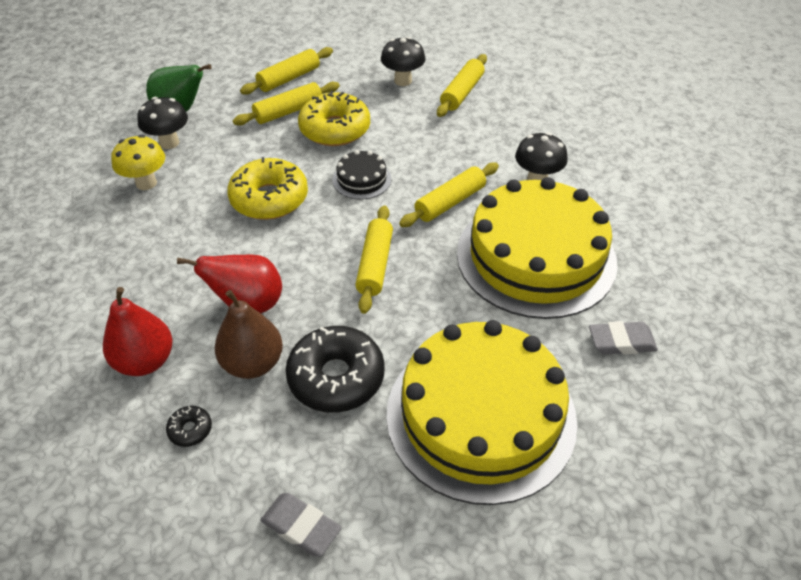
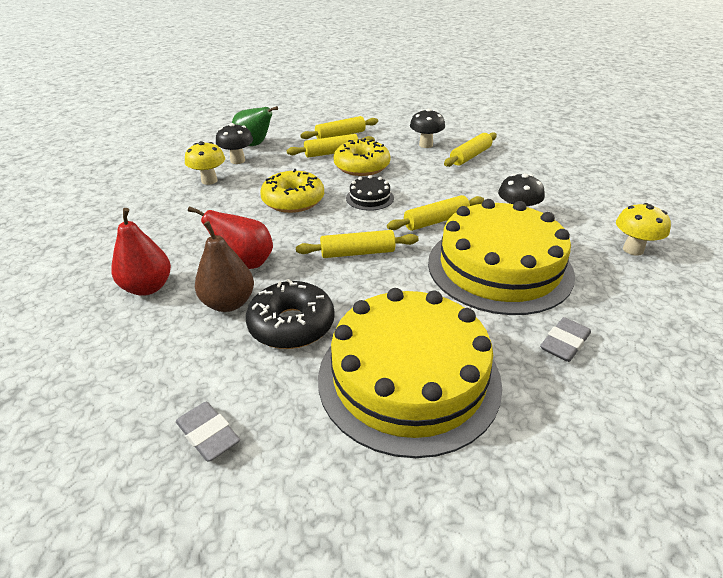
camera: 15 degrees right, 10 degrees down
black donut [166,406,212,447] -> none
yellow rolling pin [355,205,393,314] -> yellow rolling pin turned 60 degrees clockwise [296,230,419,258]
grey eraser [589,321,658,354] -> grey eraser turned 60 degrees counterclockwise [540,317,591,362]
none -> yellow mushroom [616,203,671,256]

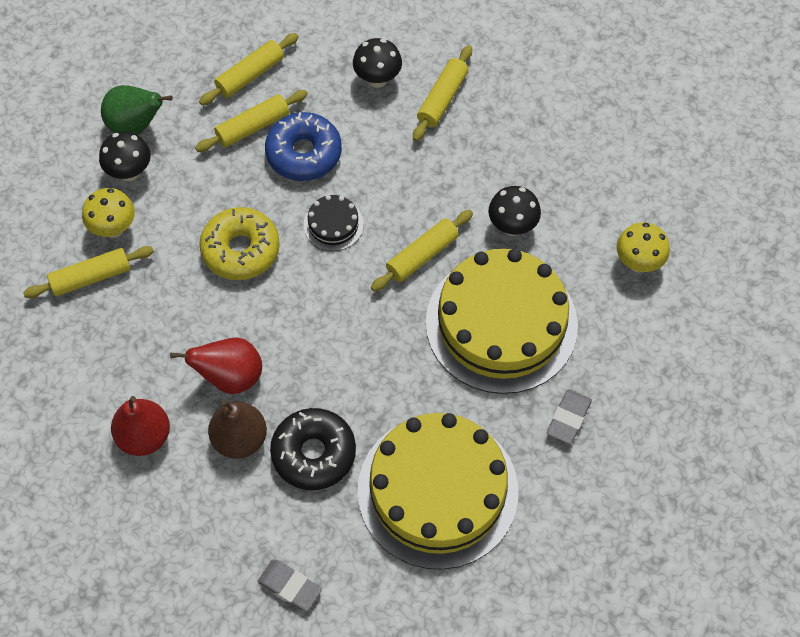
camera: 15 degrees left, 25 degrees up
yellow rolling pin [296,230,419,258] -> yellow rolling pin moved to [23,246,154,298]
yellow donut [334,138,390,176] -> blue donut [265,112,342,181]

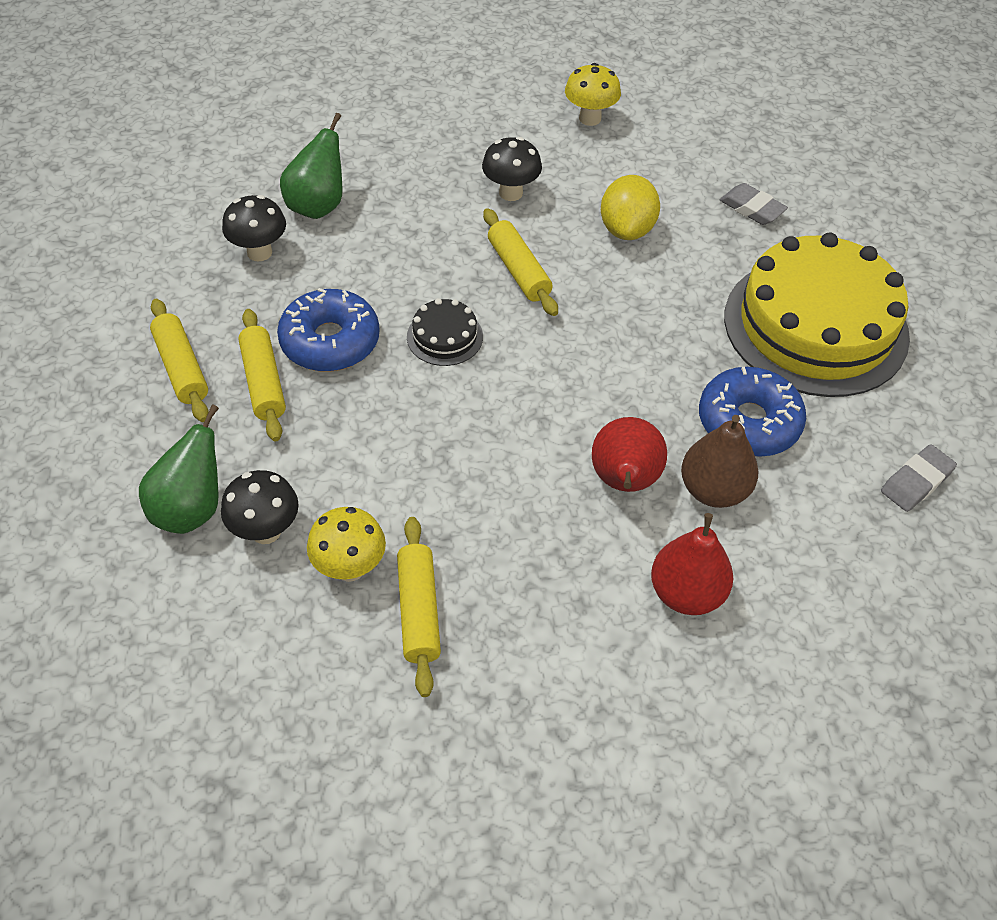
camera: 75 degrees left, 10 degrees down
yellow donut [200,207,280,280] -> none
black donut [270,408,356,490] -> blue donut [699,367,806,457]
yellow rolling pin [413,45,472,141] -> green pear [280,113,343,219]
yellow cake [426,249,578,394] -> yellow lemon [601,175,660,240]

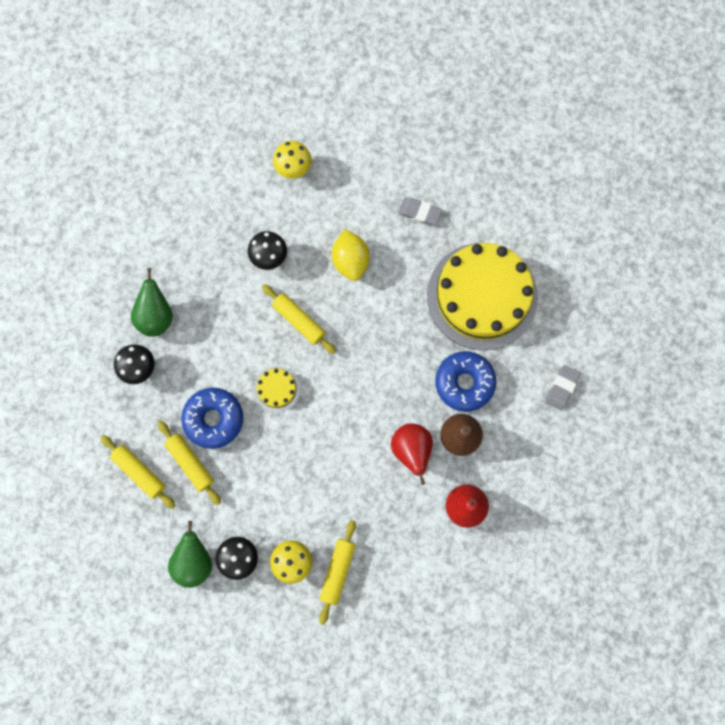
camera: 20 degrees left, 25 degrees up
yellow rolling pin [397,517,441,697] -> yellow rolling pin turned 45 degrees clockwise [319,520,356,625]
black cake [407,298,483,366] -> yellow cake [254,367,300,412]

